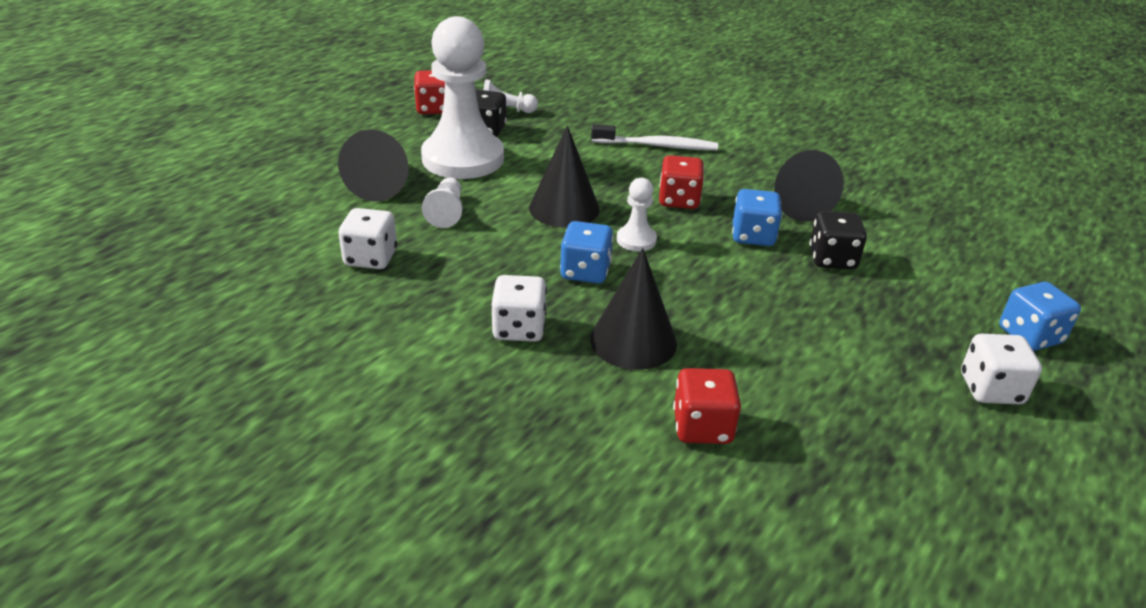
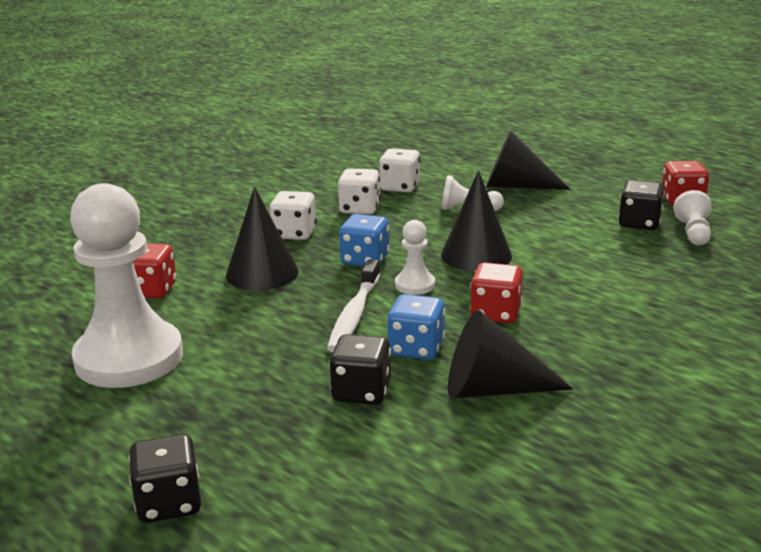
camera: 100 degrees right, 10 degrees down
white pawn [421,16,504,179] -> white pawn moved to [70,183,183,388]
white toothbrush [591,124,718,150] -> white toothbrush moved to [327,259,380,352]
white dice [961,334,1042,404] -> white dice moved to [338,168,380,214]
blue dice [999,282,1081,351] -> black dice [129,434,201,523]

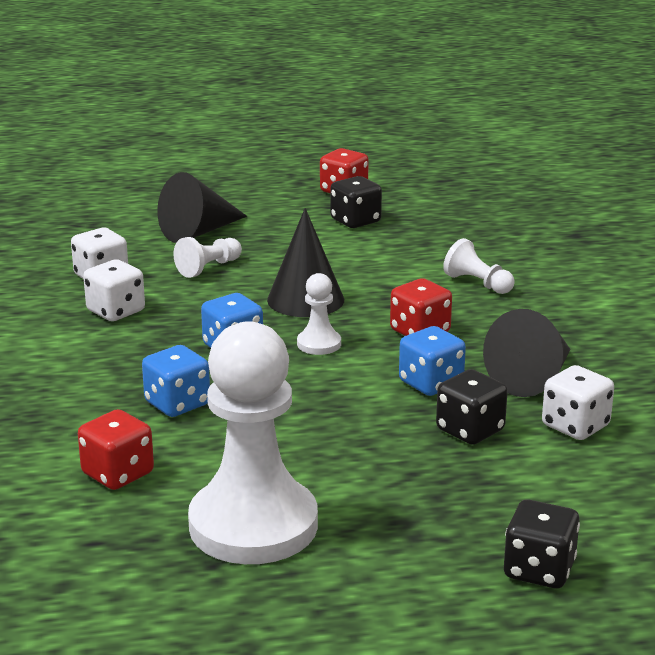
camera: 55 degrees left, 0 degrees up
black cone [226,187,298,290] -> blue dice [142,345,210,417]
white dice [269,191,317,240] -> white dice moved to [542,365,614,440]
white toothbrush [327,259,380,352] -> none
white pawn [673,190,712,246] -> white pawn moved to [443,238,515,294]

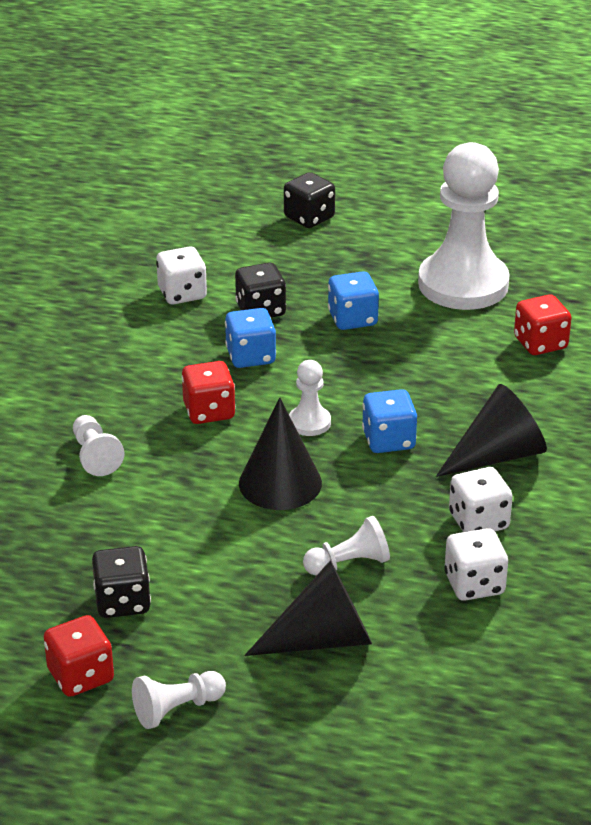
camera: 155 degrees left, 10 degrees up
blue dice [142,345,210,417] -> blue dice moved to [328,271,379,330]
black cone [483,309,570,397] -> black cone moved to [436,384,547,477]
none -> white pawn [132,671,226,729]

